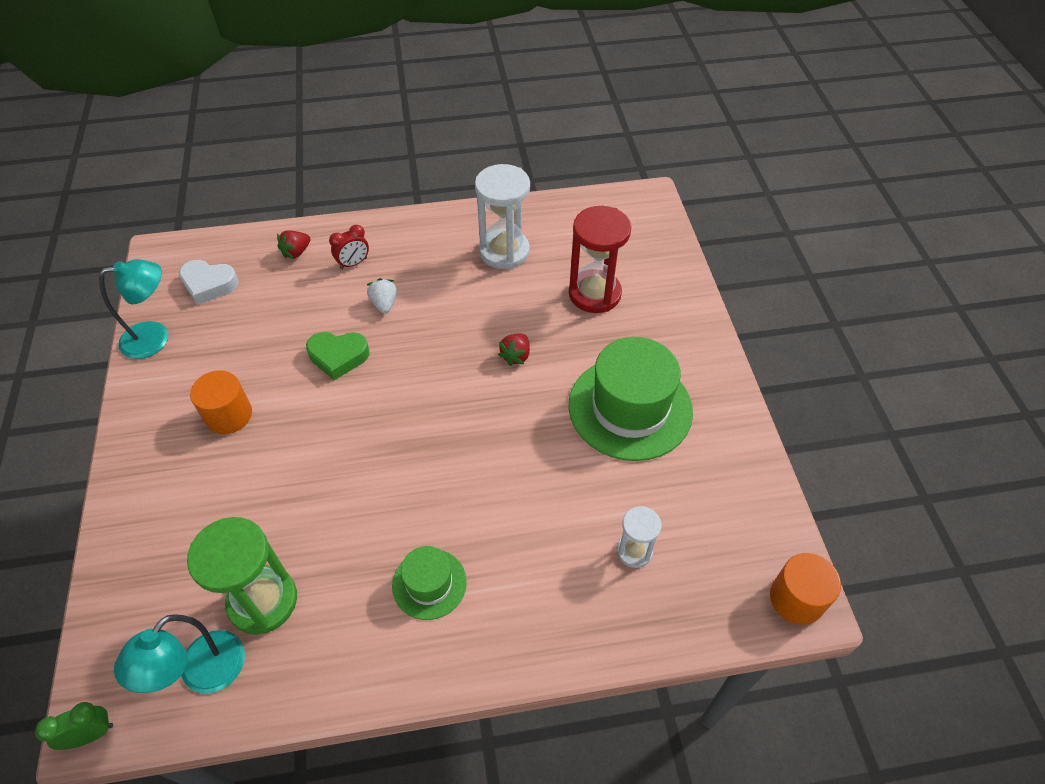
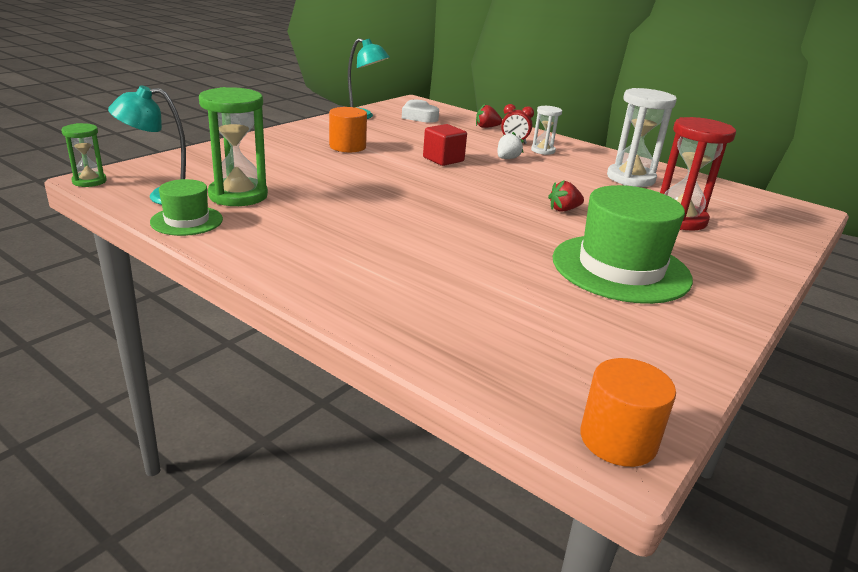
camera: 45 degrees right, 25 degrees down
green clock [35,702,113,750] -> green hourglass [61,123,106,187]
green heart [306,332,369,380] -> red cube [423,124,467,166]
green hat [392,546,467,620] -> green hat moved to [150,179,223,236]
white hourglass [617,506,661,568] -> white hourglass moved to [531,106,562,155]

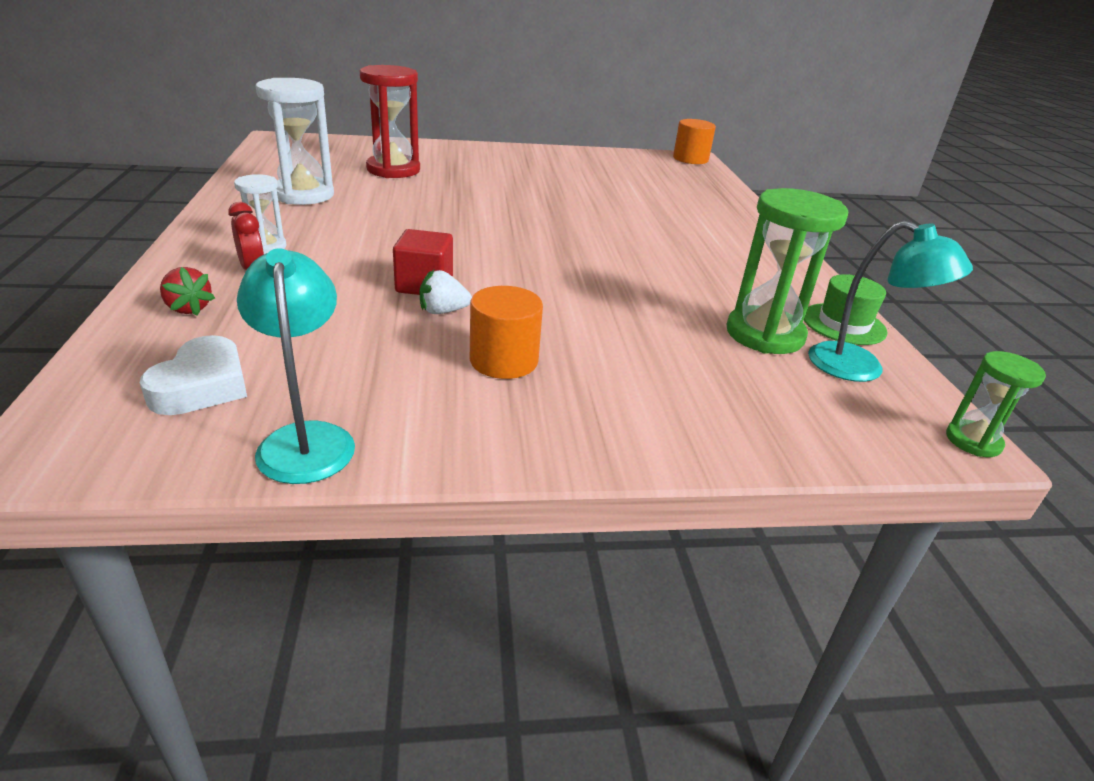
camera: 135 degrees left, 5 degrees up
white strawberry [497,132,524,159] -> white strawberry moved to [420,270,472,314]
red strawberry [548,180,584,212] -> none
green hat [553,185,693,304] -> none

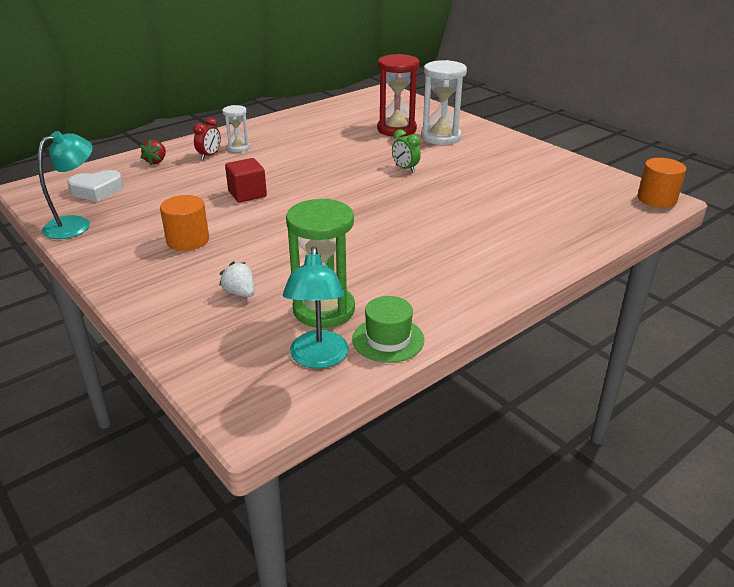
camera: 60 degrees right, 0 degrees up
white hourglass [256,78,334,205] -> white hourglass moved to [421,60,467,145]
white strawberry [420,270,472,314] -> white strawberry moved to [219,261,255,297]
green hourglass [946,351,1046,457] -> none
none -> green clock [392,129,421,172]

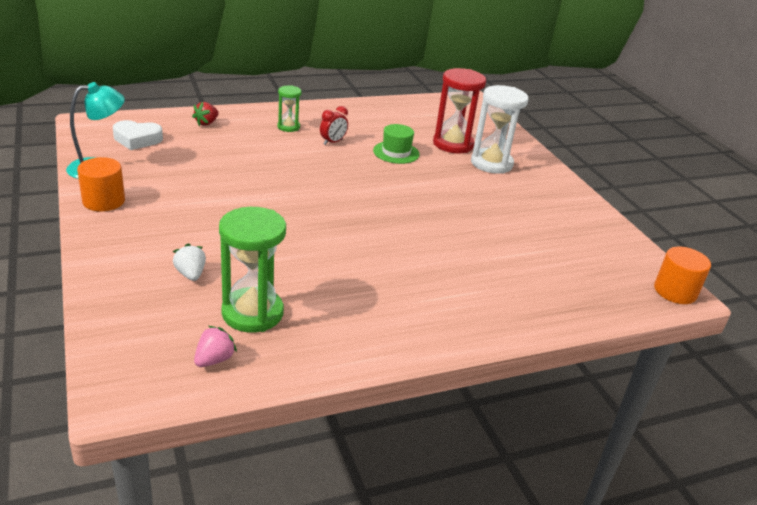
camera: 15 degrees right, 0 degrees up
orange cylinder [160,195,209,251] -> orange cylinder moved to [77,157,125,211]
red clock [193,117,221,160] -> red clock moved to [320,106,348,145]
white hourglass [222,105,250,152] -> green hourglass [277,85,302,132]
red cube [225,158,267,203] -> none
turquoise lamp [283,246,349,369] -> pink strawberry [194,326,237,367]
green hat [352,296,424,363] -> green hat moved to [373,124,420,164]
green clock [392,129,421,172] -> none

